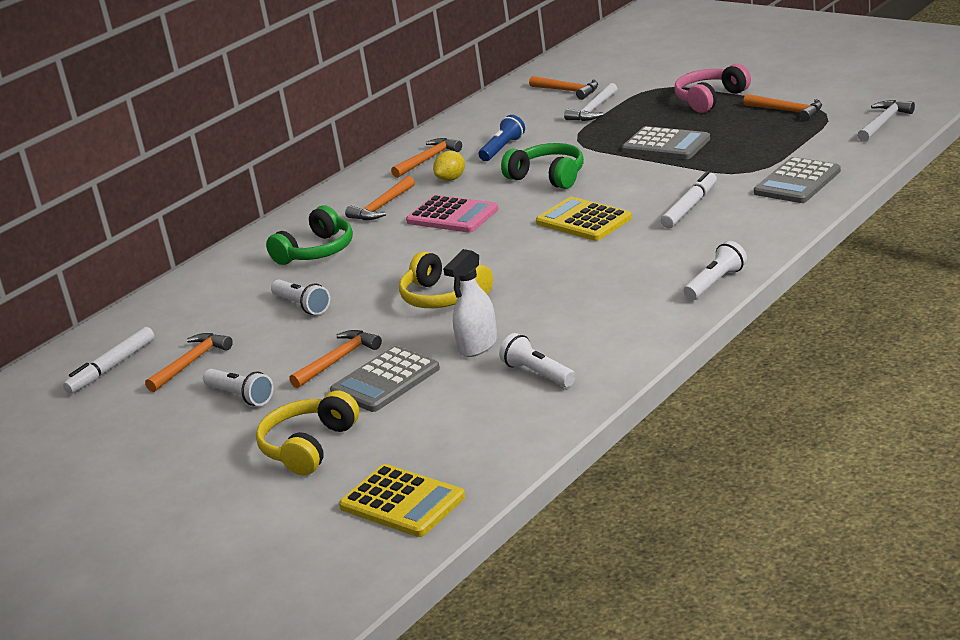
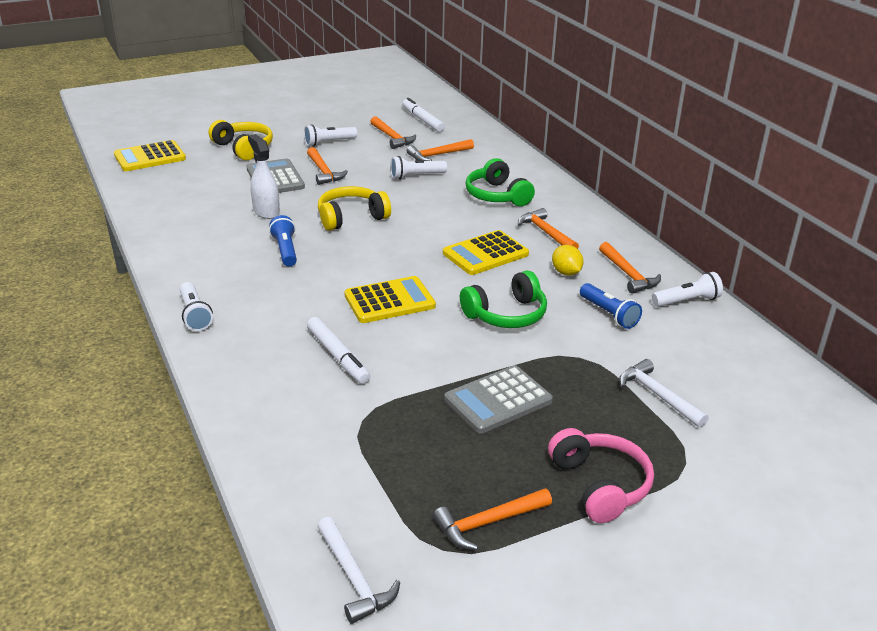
camera: 110 degrees right, 5 degrees up
pink calculator [406,195,499,233] -> yellow calculator [443,230,529,275]
white flashlight [499,333,576,387] -> white flashlight moved to [652,272,723,307]
orange hammer [529,76,598,100] -> orange hammer moved to [406,139,474,161]
grey calculator [754,157,841,203] -> none
none -> blue flashlight [269,215,297,267]

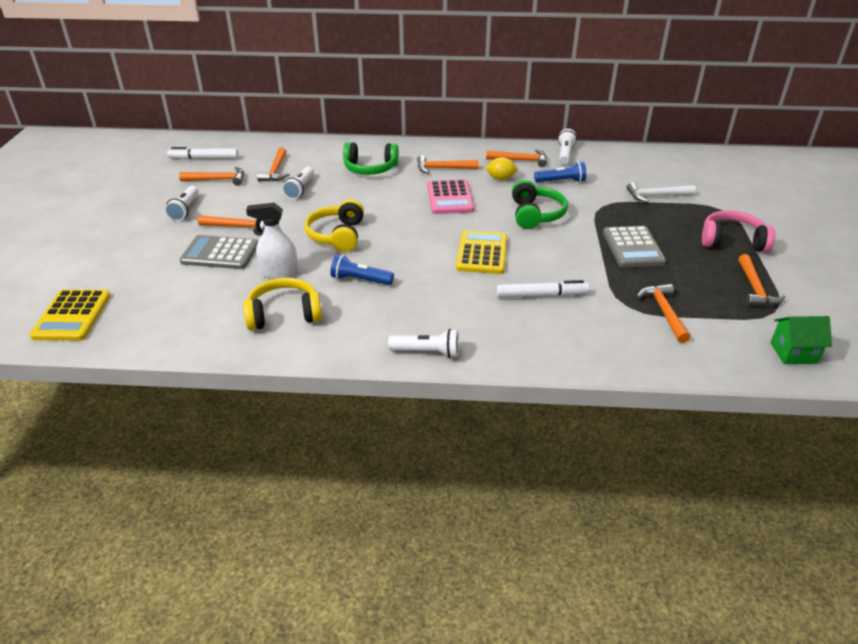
camera: 60 degrees left, 5 degrees up
yellow headphones [209,120,273,160] -> yellow headphones moved to [243,278,322,330]
white hammer [317,517,400,624] -> green house [770,316,832,364]
yellow calculator [443,230,529,275] -> pink calculator [427,179,474,214]
none -> orange hammer [637,284,690,343]

